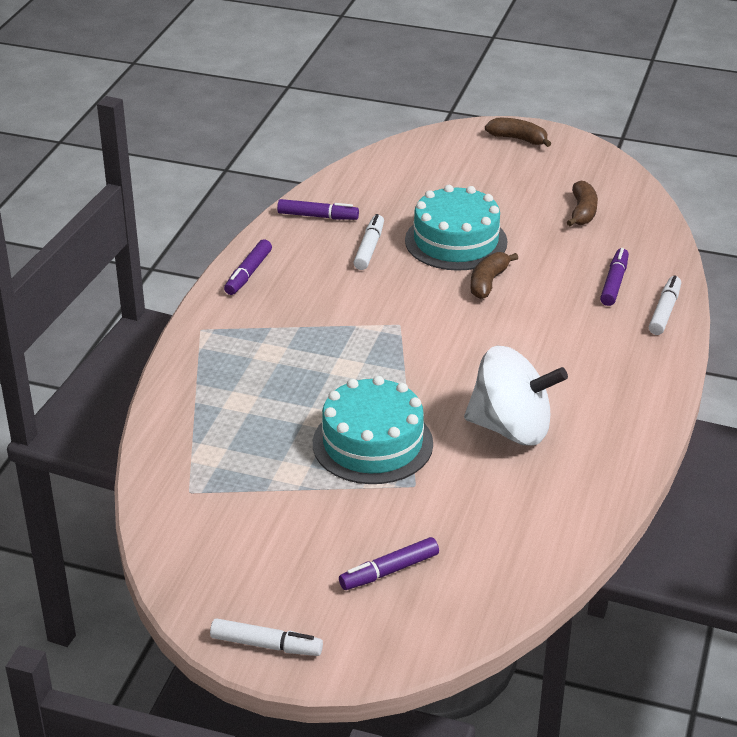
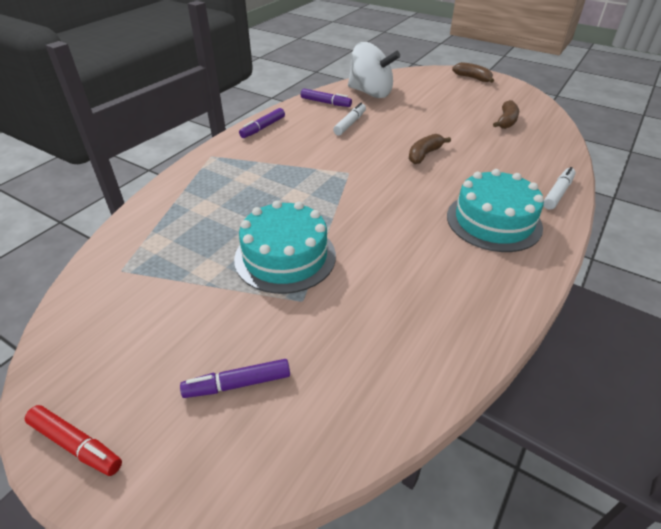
camera: 15 degrees right, 5 degrees up
white marker [210,618,323,656] -> red marker [25,405,122,476]
turquoise cake [405,185,507,271] -> turquoise cake moved to [447,169,544,252]
white spinning top [464,346,568,445] -> white spinning top moved to [348,42,400,98]
purple marker [600,248,629,306] -> none

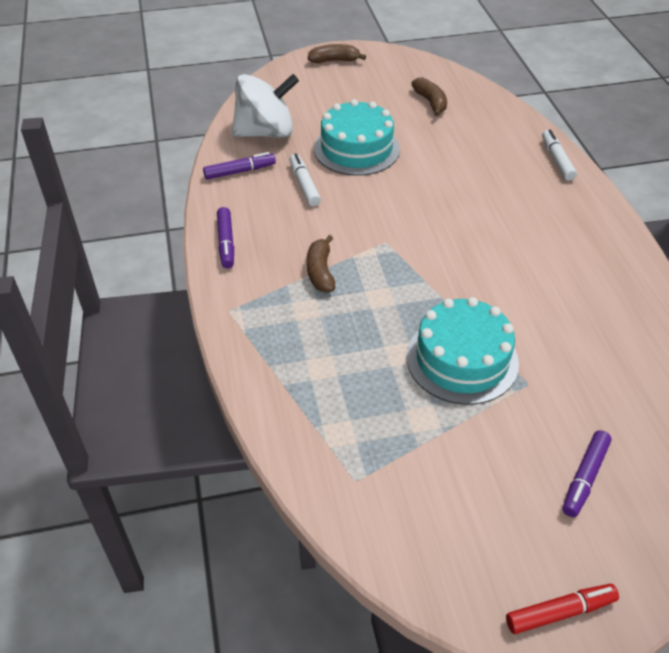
camera: 45 degrees left, 5 degrees up
brown banana [409,134,451,164] -> brown banana moved to [307,235,335,293]
turquoise cake [447,169,544,252] -> turquoise cake moved to [314,99,400,176]

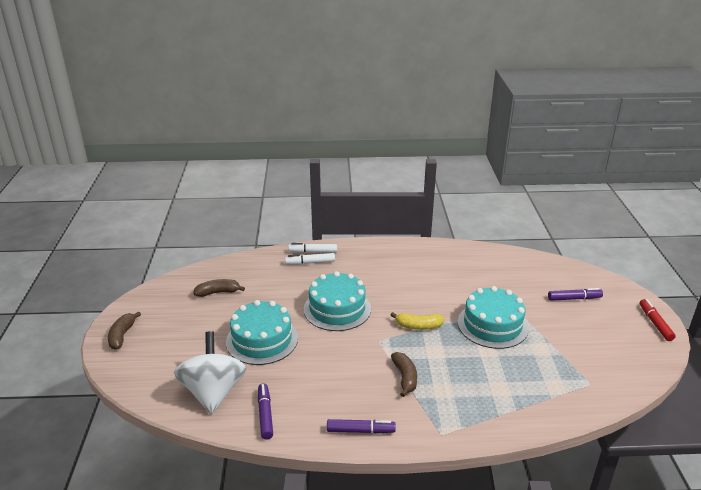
camera: 80 degrees left, 15 degrees down
white marker [289,153,321,206] -> white marker moved to [285,253,335,265]
brown banana [307,235,335,293] -> brown banana turned 105 degrees counterclockwise [391,352,417,397]
purple marker [562,430,612,517] -> purple marker turned 45 degrees counterclockwise [548,288,603,301]
none -> turquoise cake [304,271,371,331]
none -> yellow banana [390,312,444,330]

